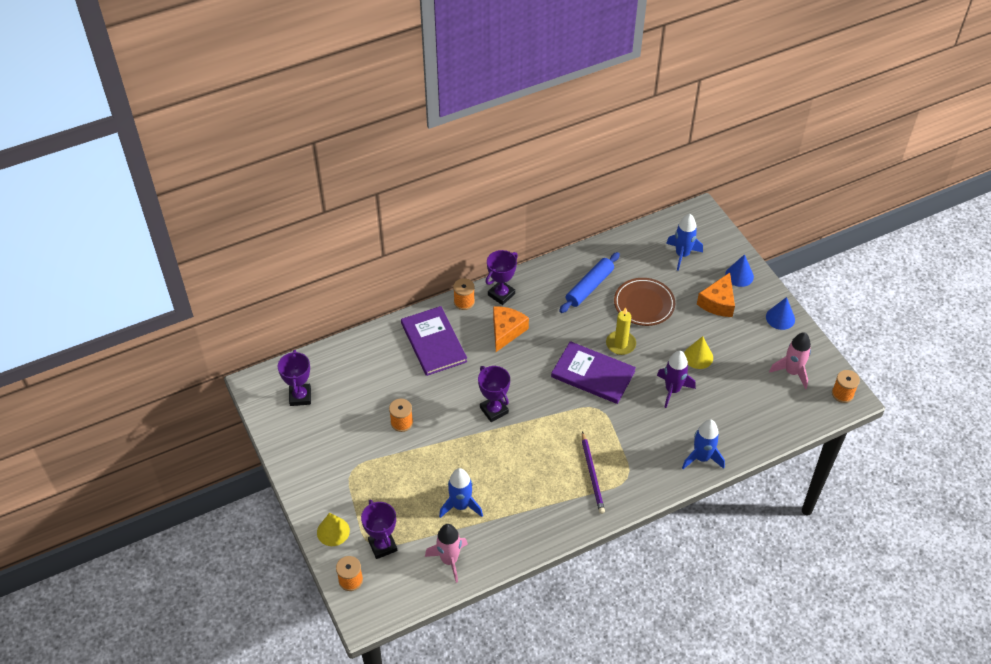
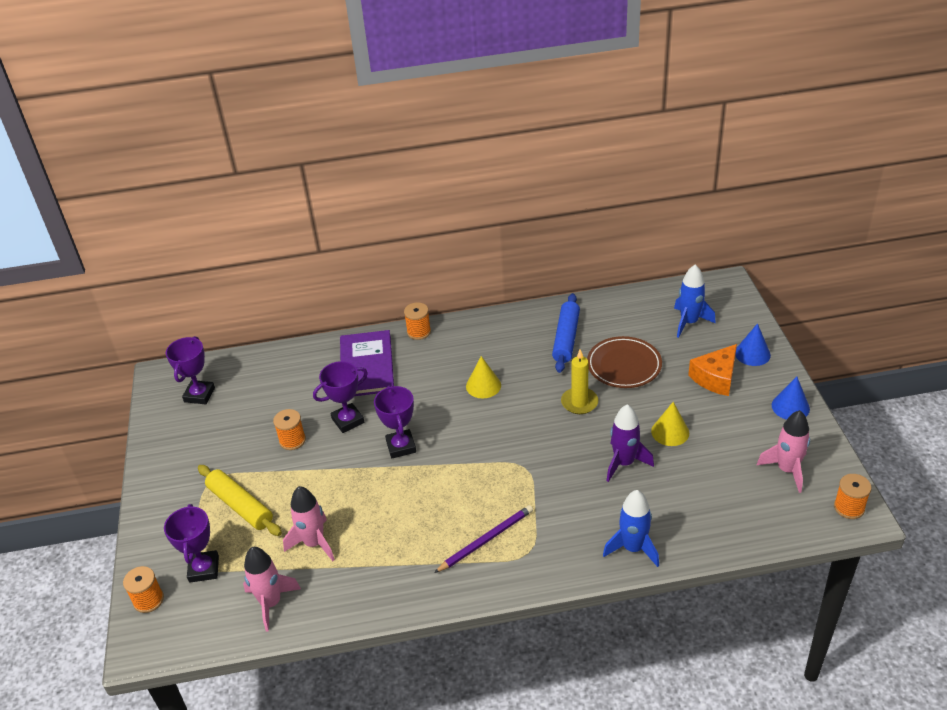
camera: 20 degrees right, 10 degrees down
yellow cone [317,513,350,546] -> yellow cone moved to [466,356,501,398]
blue rocket [439,468,483,518] -> pink rocket [283,486,335,561]
purple trophy [485,250,518,305] -> purple trophy moved to [313,361,368,433]
orange cheese [493,306,529,352] -> none
purple book [551,341,636,404] -> none
blue rolling pin [559,252,620,313] -> blue rolling pin turned 45 degrees counterclockwise [552,293,580,373]
purple pencil [582,431,605,514] -> purple pencil turned 135 degrees counterclockwise [434,505,533,573]
none -> yellow rolling pin [198,465,282,536]

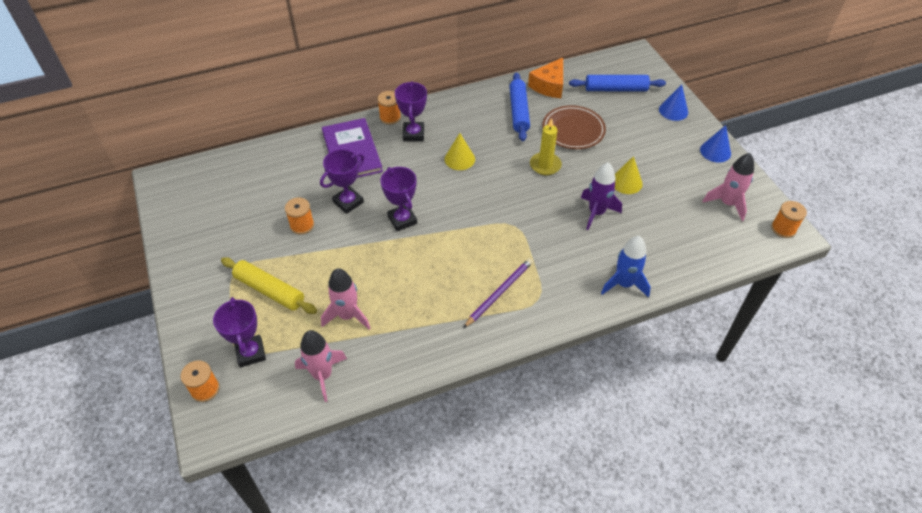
camera: 15 degrees left, 10 degrees up
purple trophy [166,336,215,404] -> purple trophy moved to [395,81,427,141]
blue rocket [674,264,716,338] -> blue rolling pin [569,75,666,91]
orange cheese [688,344,737,396] -> orange cheese moved to [528,57,563,98]

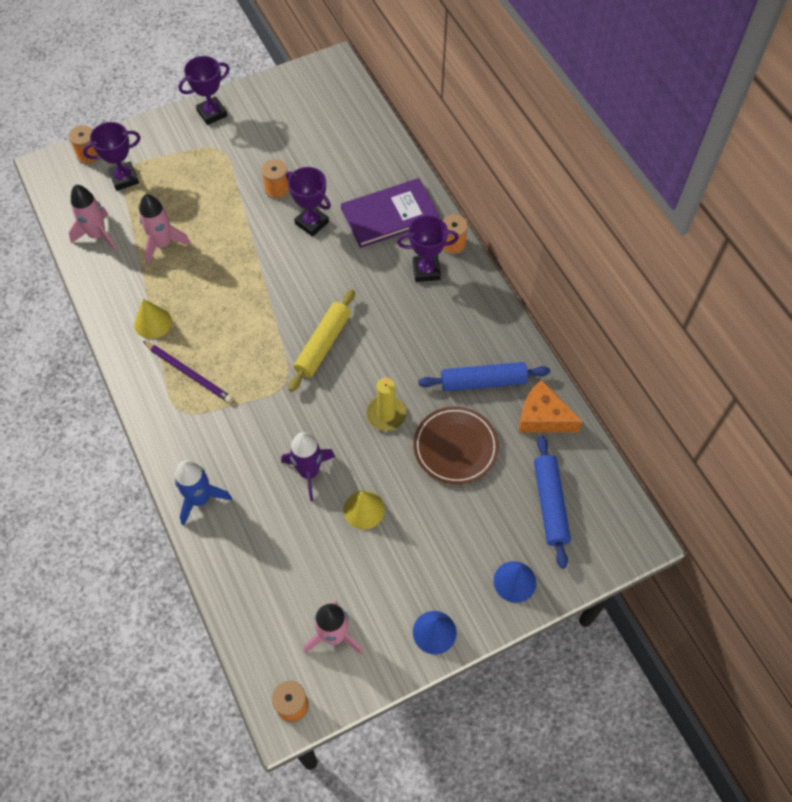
camera: 85 degrees right, 10 degrees up
yellow rolling pin [221,257,317,314] -> yellow rolling pin moved to [289,289,355,392]
purple trophy [380,167,417,231] -> purple trophy moved to [179,56,230,125]
yellow cone [445,133,475,170] -> yellow cone moved to [134,299,172,339]

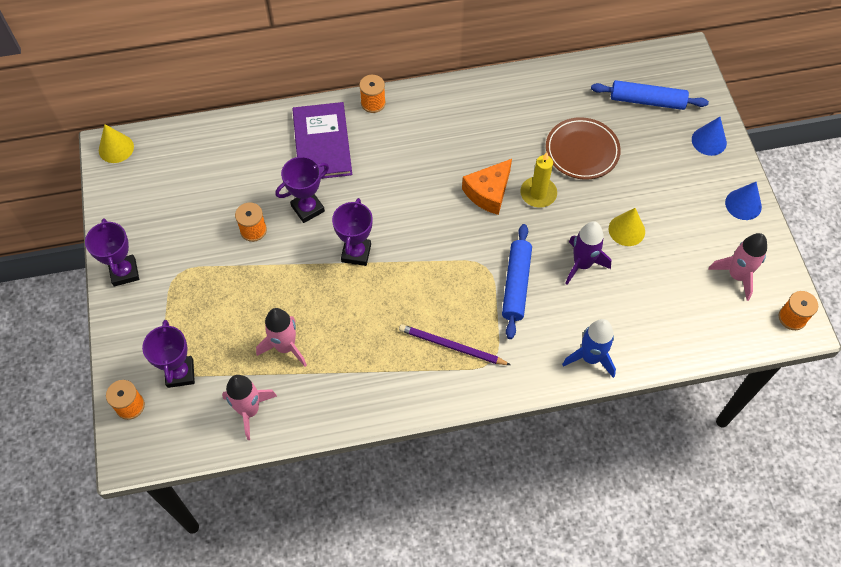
camera: 75 degrees left, 0 degrees up
yellow cone [134,299,172,339] -> yellow cone moved to [99,124,134,163]
purple pencil [143,341,233,403] -> purple pencil turned 120 degrees counterclockwise [399,324,510,365]
yellow rolling pin [289,289,355,392] -> none
purple trophy [397,215,459,282] -> purple trophy moved to [332,198,373,266]
blue rolling pin [418,362,550,392] -> blue rolling pin moved to [502,224,532,339]
orange cheese [519,380,583,433] -> orange cheese moved to [462,159,512,215]

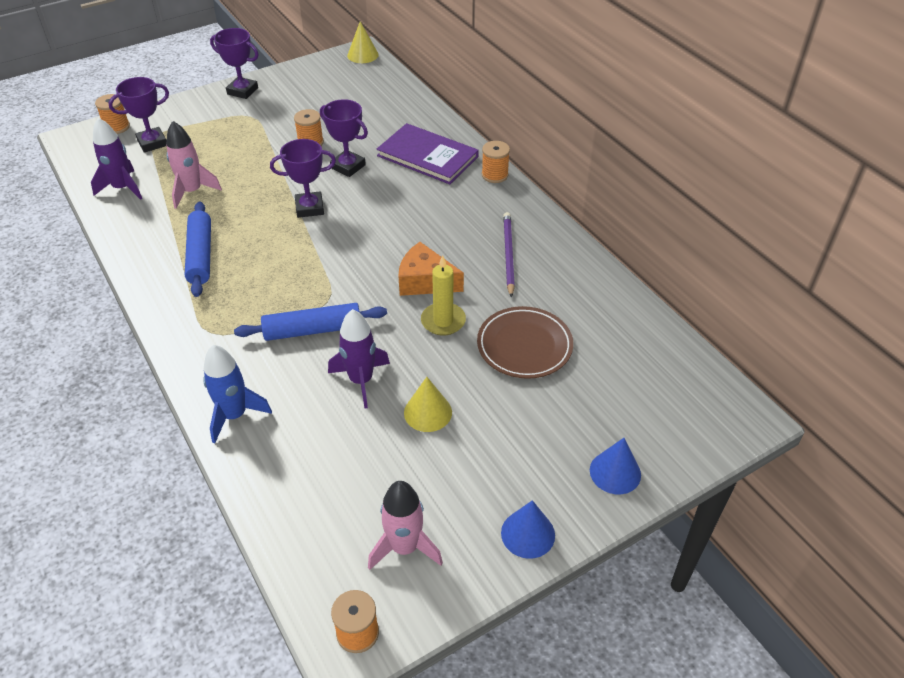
camera: 70 degrees right, 15 degrees down
purple trophy [85,218,139,287] -> purple trophy turned 60 degrees clockwise [210,28,259,99]
pink rocket [222,375,277,440] -> purple rocket [91,118,142,200]
purple book [292,102,352,179] -> purple book turned 60 degrees clockwise [377,123,479,184]
purple pencil [399,324,510,365] -> purple pencil moved to [503,212,515,298]
blue rolling pin [591,80,709,110] -> blue rolling pin moved to [185,201,211,297]

